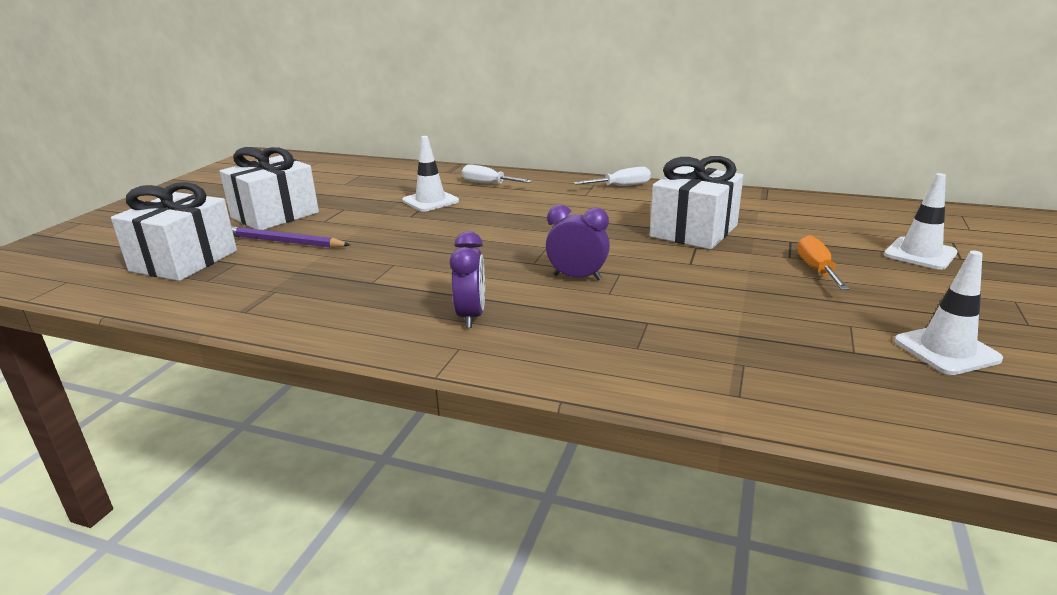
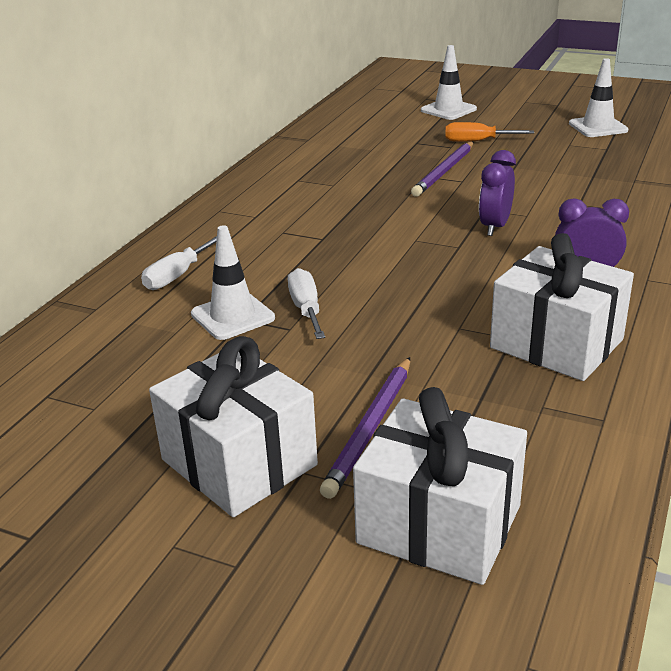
camera: 85 degrees left, 5 degrees up
white screwdriver [574,167,651,186] -> white screwdriver moved to [288,268,325,339]
white gift [650,156,743,250] -> white gift moved to [490,233,634,381]
none -> purple pencil [411,141,474,197]

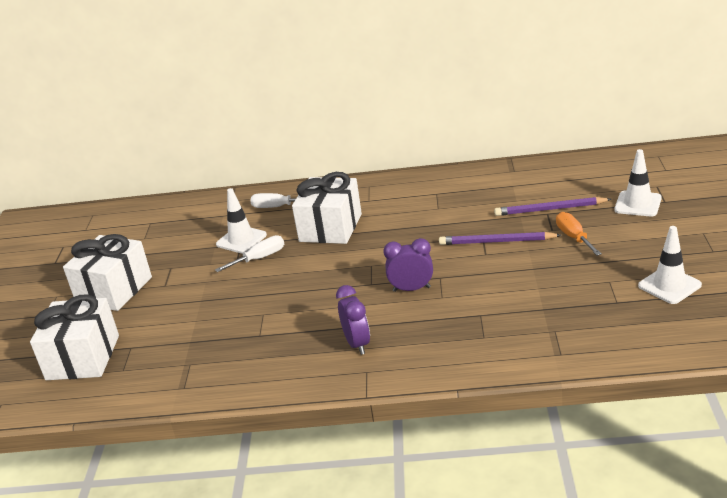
camera: 70 degrees right, 0 degrees up
purple pencil [320,357,410,499] -> purple pencil moved to [494,197,611,216]
white gift [490,233,634,381] -> white gift moved to [292,172,362,244]

